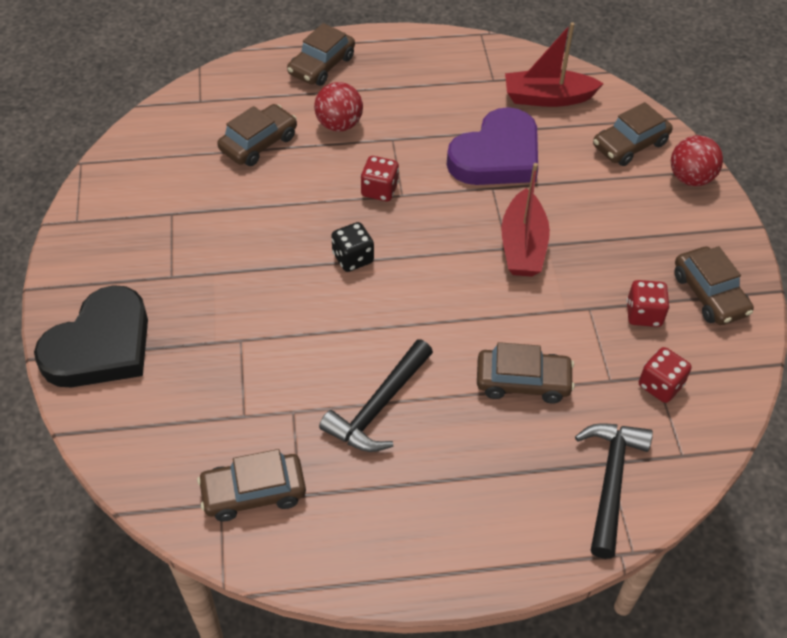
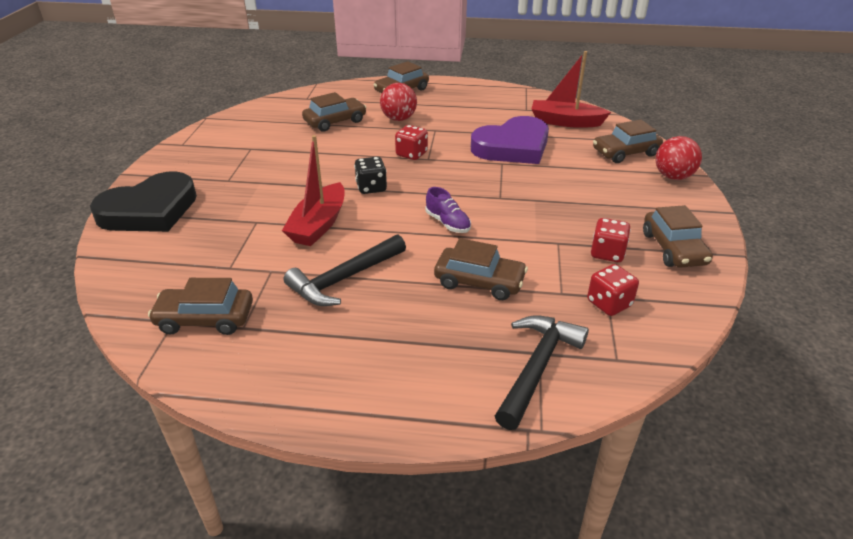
camera: 15 degrees right, 15 degrees down
red boat [501,163,550,277] -> red boat moved to [282,135,345,246]
none -> purple shoe [425,187,471,233]

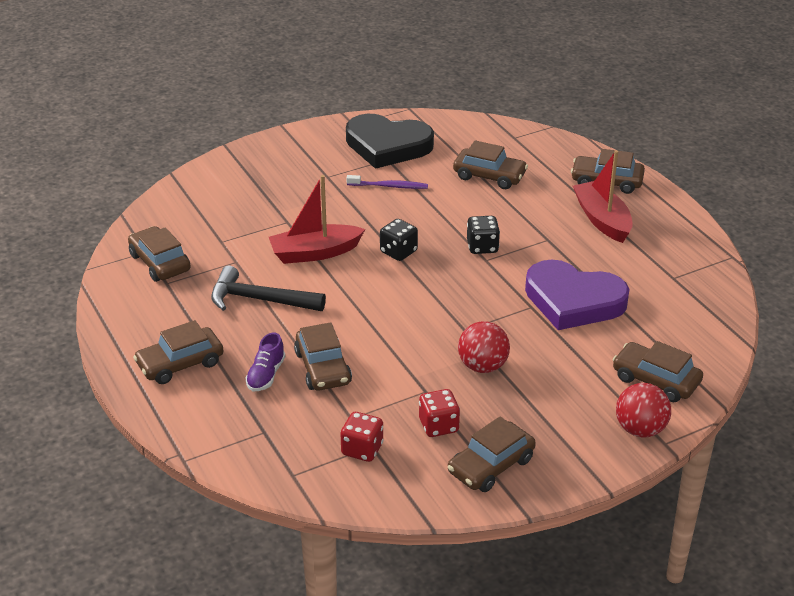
camera: 55 degrees right, 0 degrees up
black heart [90,171,197,232] -> black heart moved to [346,114,434,169]
red ball [380,83,417,121] -> red ball moved to [458,321,510,373]
red dice [395,125,428,160] -> black dice [467,216,500,254]
purple shoe [425,187,471,233] -> purple shoe moved to [245,333,285,391]
black hammer [495,315,589,430] -> none
red boat [532,51,611,128] -> red boat moved to [573,150,633,243]
none -> brown car [133,320,223,384]
none -> purple toothbrush [346,175,428,189]

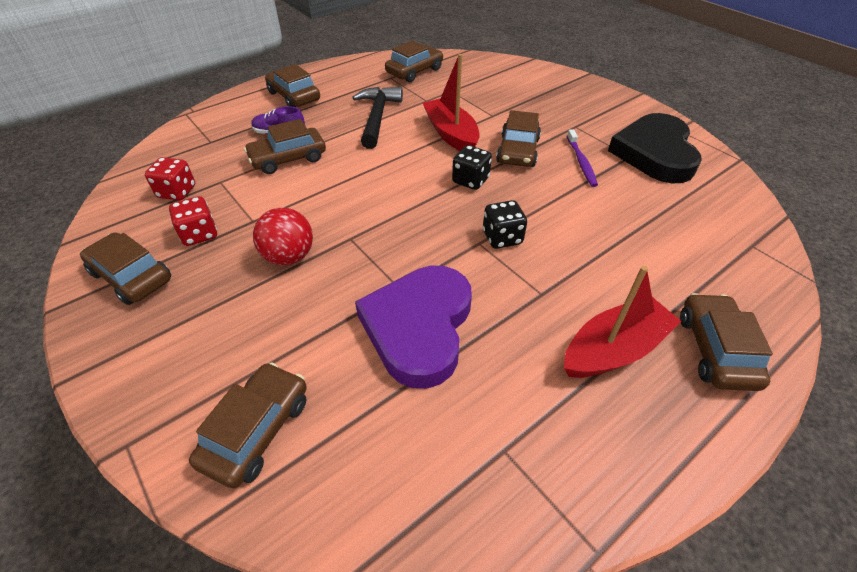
camera: 80 degrees right, 10 degrees up
brown car [453,140,528,189] -> brown car moved to [496,110,541,167]
red ball [616,383,671,438] -> none

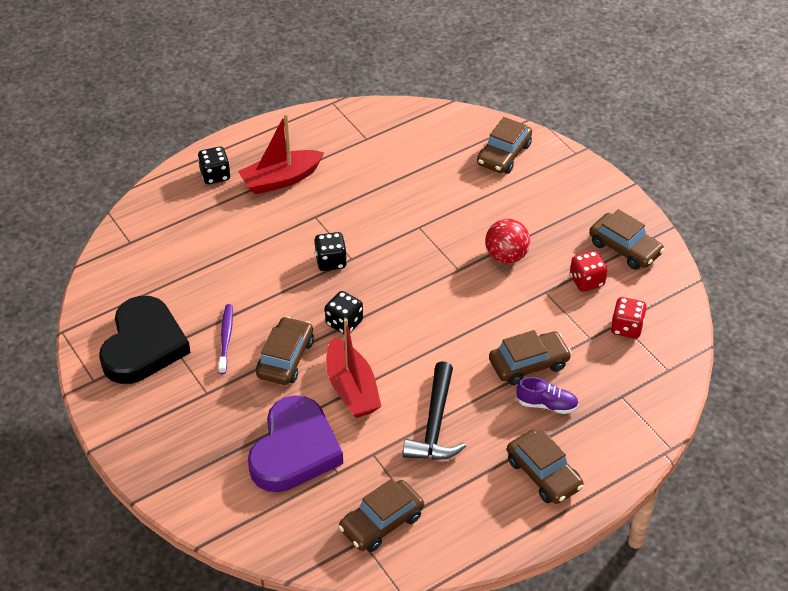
camera: 175 degrees left, 0 degrees up
purple heart [355,266,472,389] -> purple heart moved to [248,395,343,492]
brown car [680,293,773,391] -> black dice [198,146,231,184]

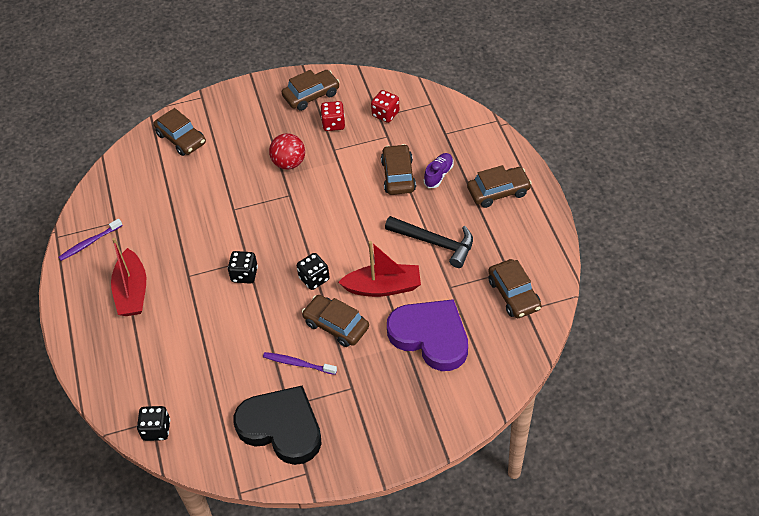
camera: 70 degrees left, 5 degrees up
black dice [198,146,231,184] -> black dice moved to [137,406,170,441]
none -> purple toothbrush [59,218,123,261]

